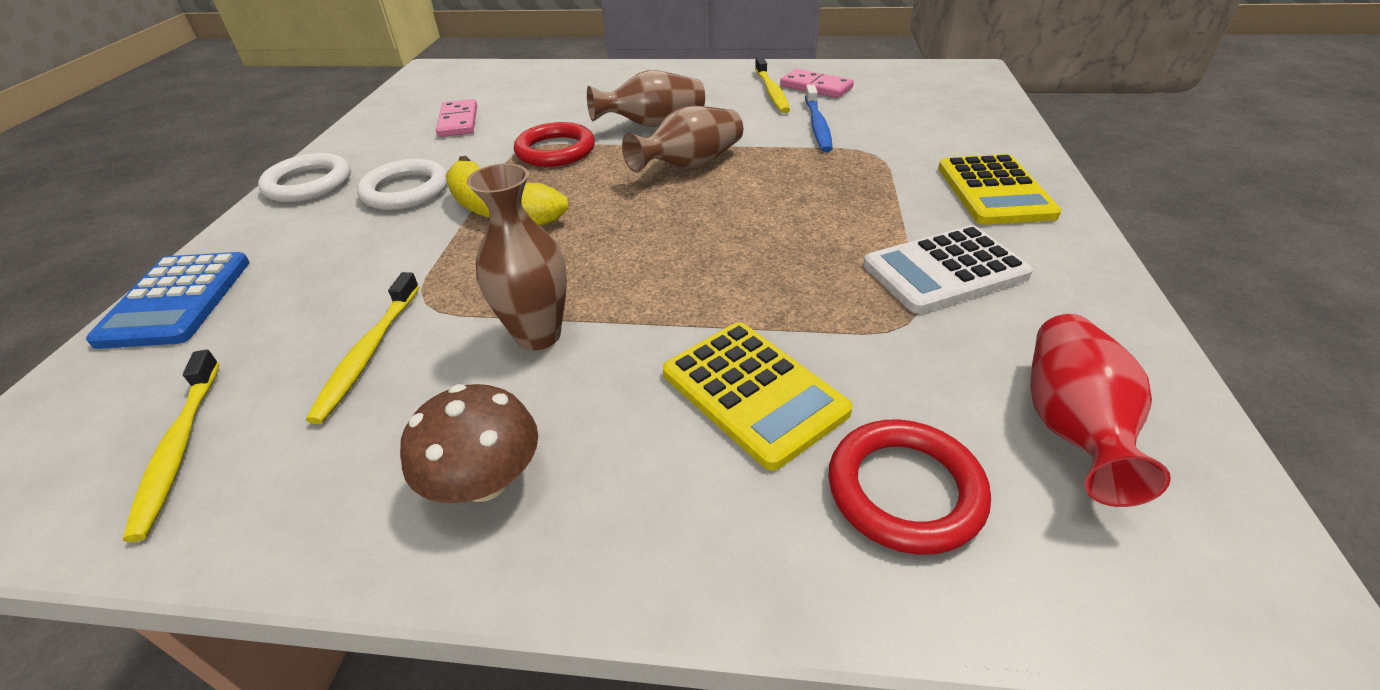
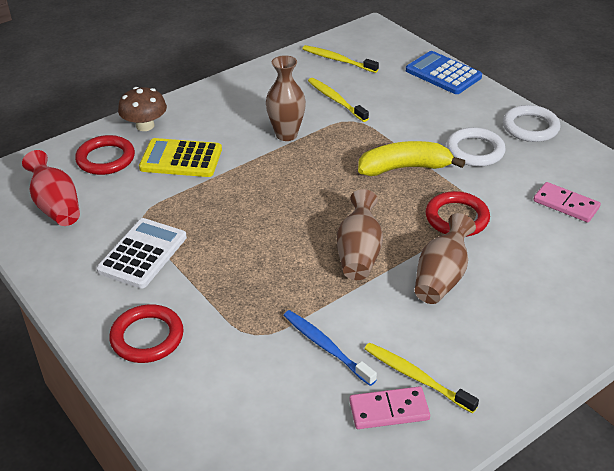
camera: 135 degrees right, 0 degrees up
brown mushroom [400,384,538,503] -> brown mushroom moved to [118,87,167,131]
yellow calculator [938,154,1061,225] -> red ring [109,304,184,363]

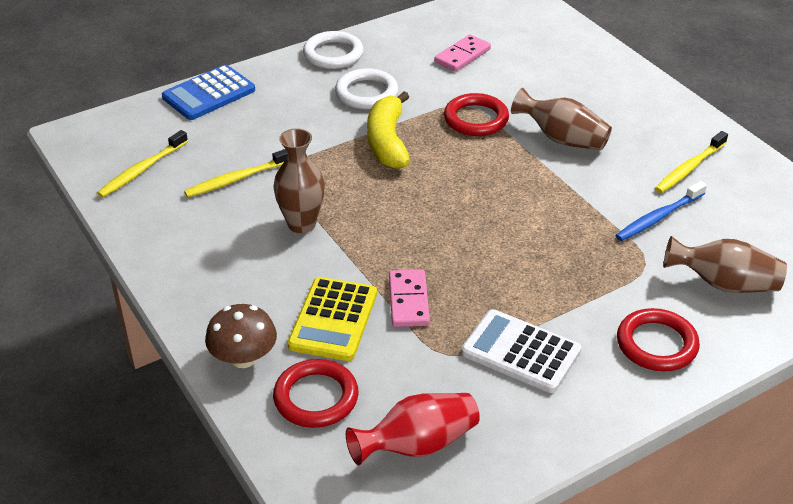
camera: 85 degrees left, 0 degrees up
brown vase [337,189,383,280] -> brown vase moved to [663,236,787,293]
pink domino [349,386,430,429] -> pink domino moved to [389,269,430,327]

